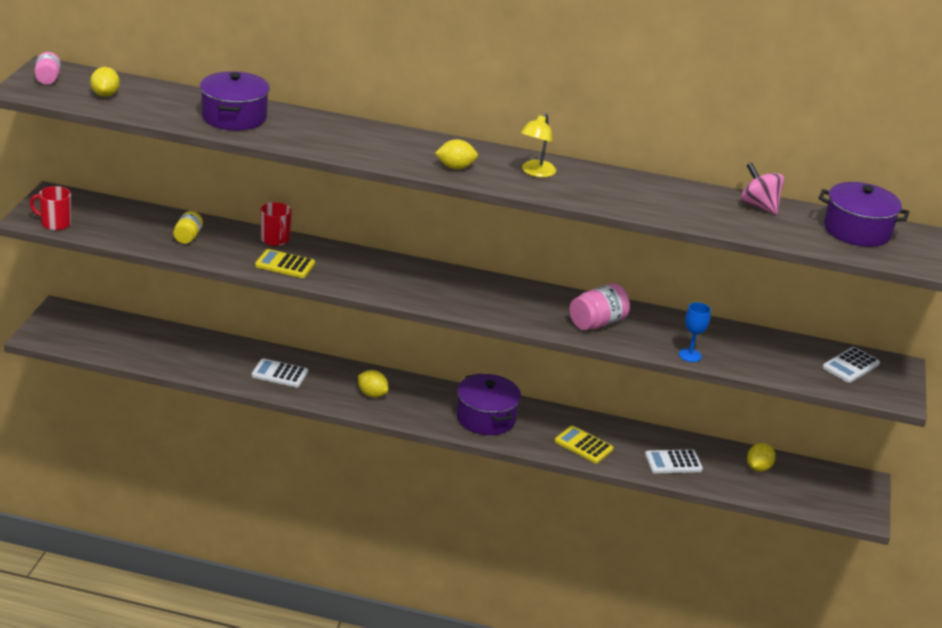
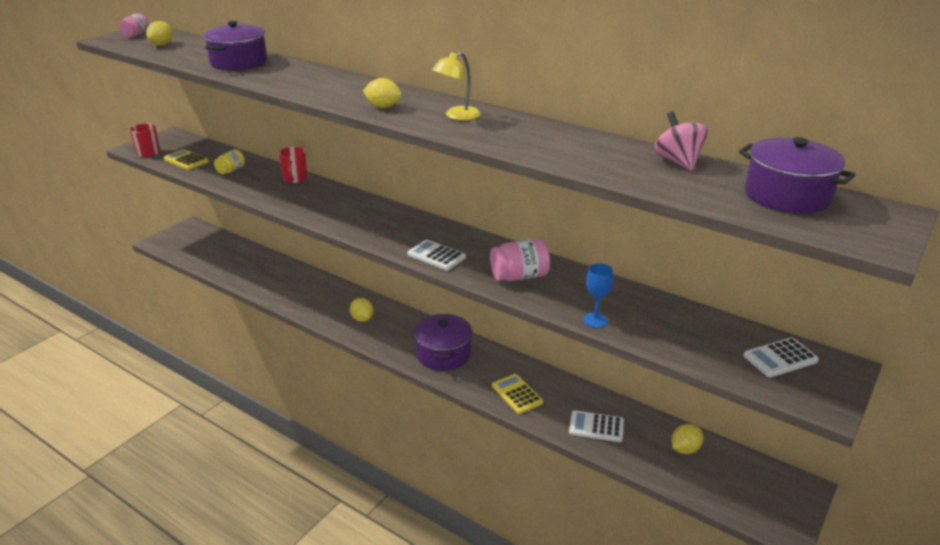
camera: 25 degrees right, 0 degrees up
white calculator [251,358,308,388] -> white calculator moved to [407,239,466,271]
yellow calculator [255,249,315,278] -> yellow calculator moved to [164,149,209,170]

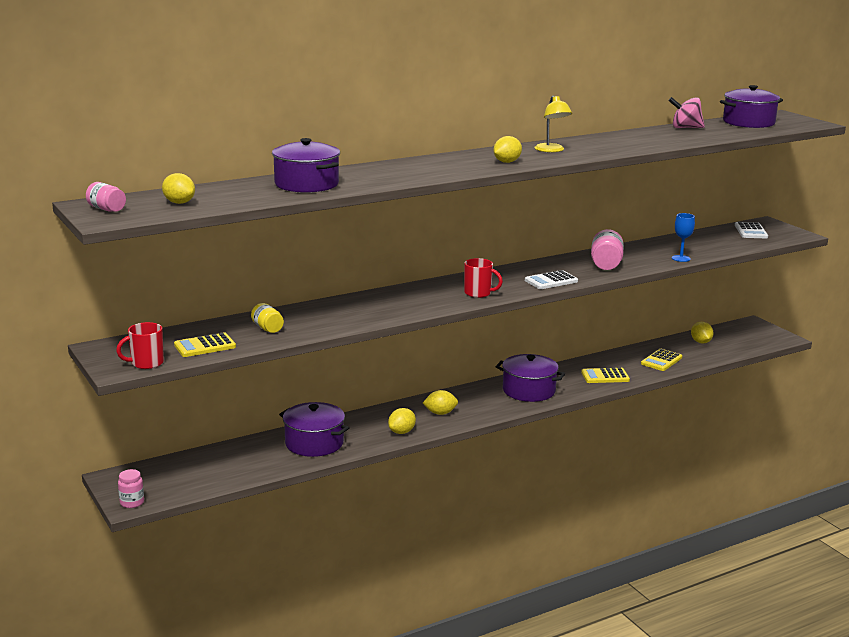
camera: 65 degrees left, 10 degrees down
red mug [279,147,307,183] -> red mug moved to [464,258,503,298]
white calculator [569,410,624,442] -> yellow calculator [641,349,682,371]
none -> pink jar [118,469,144,508]
none -> purple pot [279,402,349,457]
none -> yellow lemon [388,408,416,434]

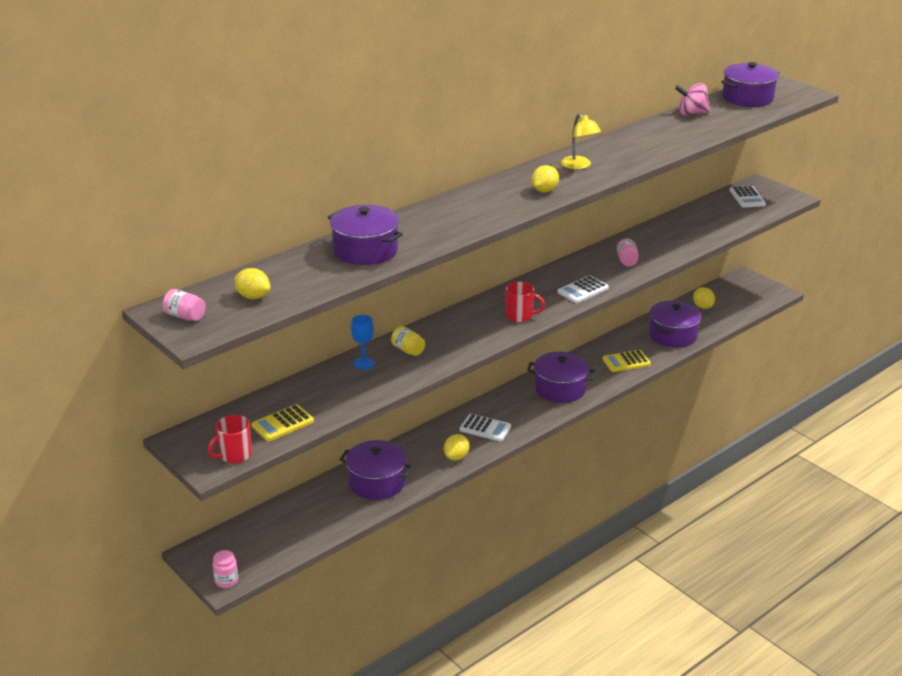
camera: 10 degrees left, 10 degrees up
yellow jar [251,303,284,333] -> yellow jar moved to [391,326,425,356]
yellow lemon [423,390,458,415] -> white calculator [460,414,511,442]
pink jar [591,229,624,270] -> pink jar [617,239,639,266], size x0.63
yellow calculator [641,349,682,371] -> purple pot [649,300,702,348]
blue goblet [672,213,695,262] -> blue goblet moved to [351,315,375,370]

